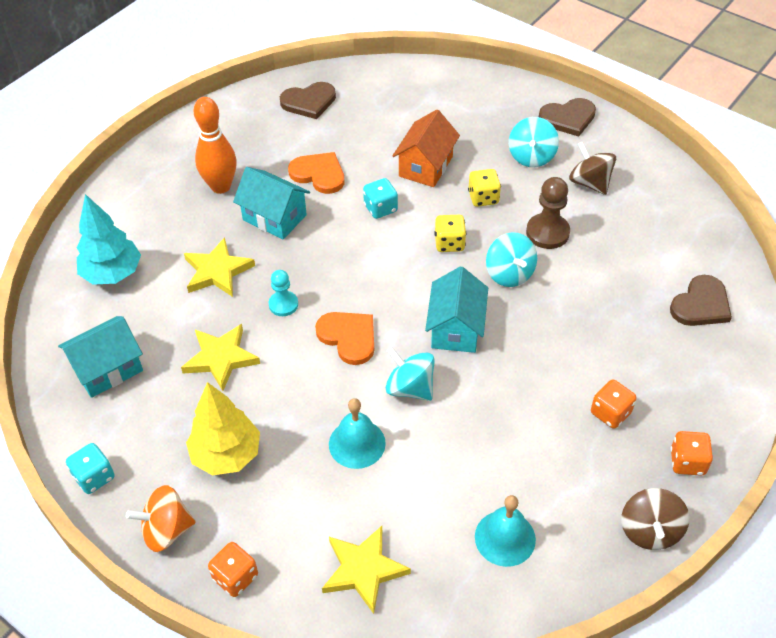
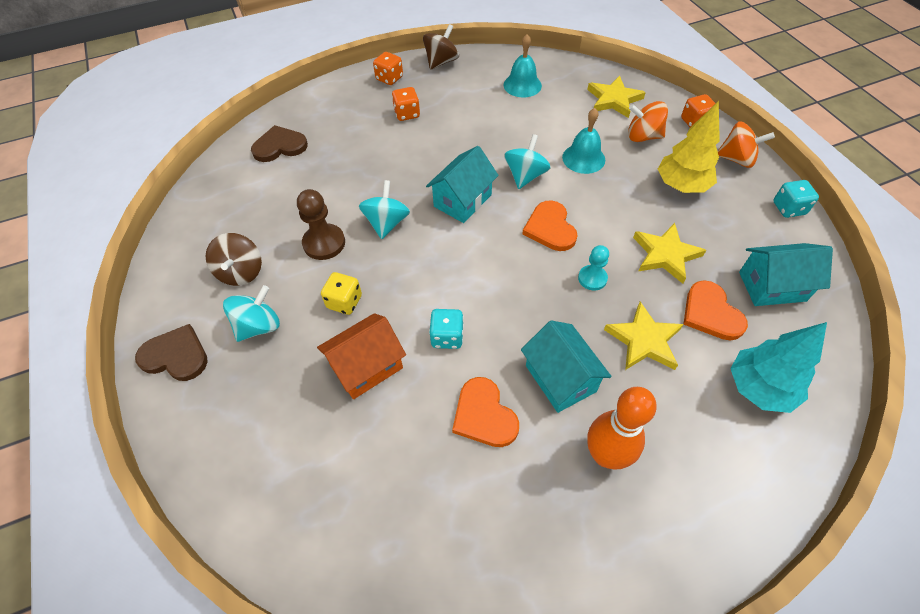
camera: 150 degrees left, 5 degrees up
brown heart [280,82,336,119] -> none
turquoise spinning top [386,347,435,401] -> turquoise spinning top turned 135 degrees counterclockwise [504,134,551,189]
yellow dice [434,215,466,252] -> none
none -> orange spinning top [628,101,668,142]
none -> orange heart [684,280,748,340]

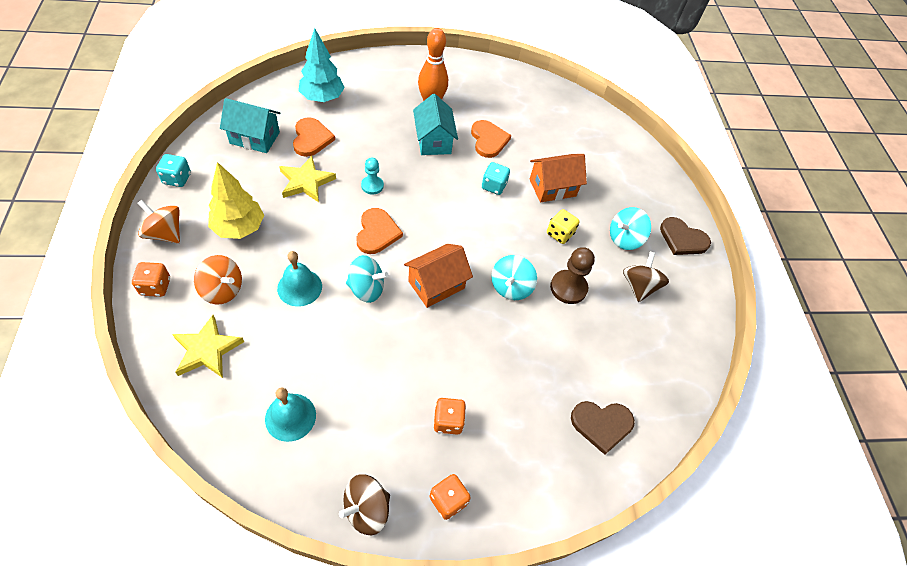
camera: 170 degrees left, 0 degrees up
turquoise house [426,146,499,223] -> orange house [404,244,473,308]
turquoise spinning top [504,134,551,189] -> turquoise spinning top turned 120 degrees counterclockwise [346,255,389,303]
yellow star [604,302,684,370] -> none

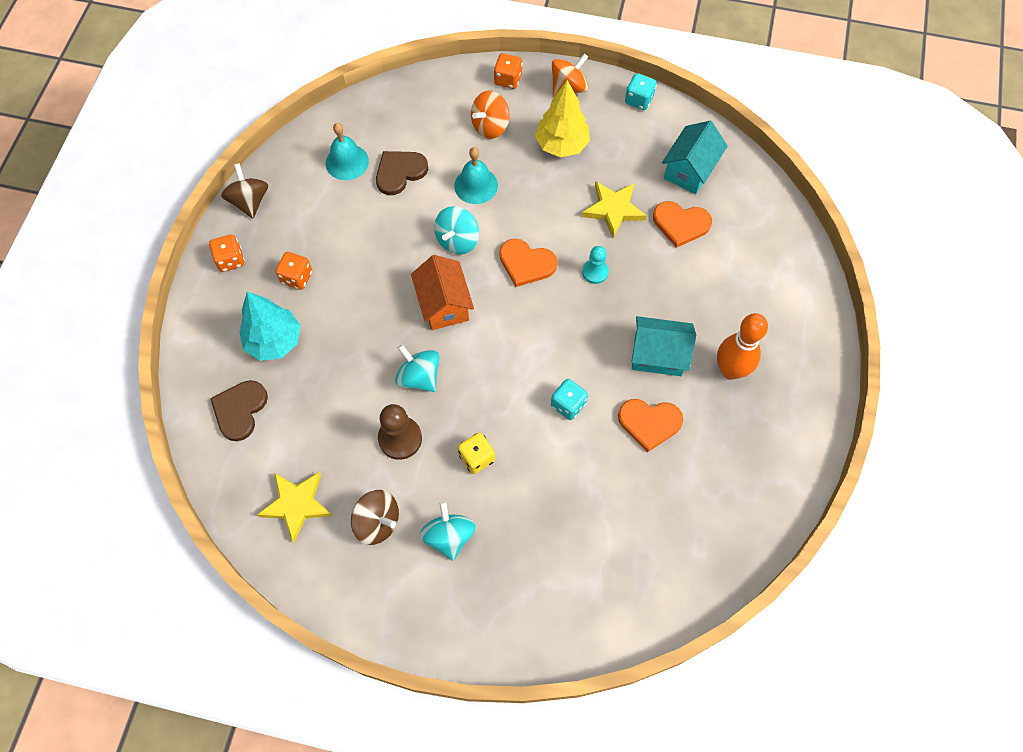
camera: 115 degrees right, 10 degrees up
yellow star [172,315,244,378] -> yellow star moved to [257,472,332,542]
turquoise tree [298,28,345,102] -> turquoise tree moved to [239,291,300,361]
orange house [530,154,587,202] -> none
brown heart [660,217,711,255] -> brown heart moved to [376,151,428,195]

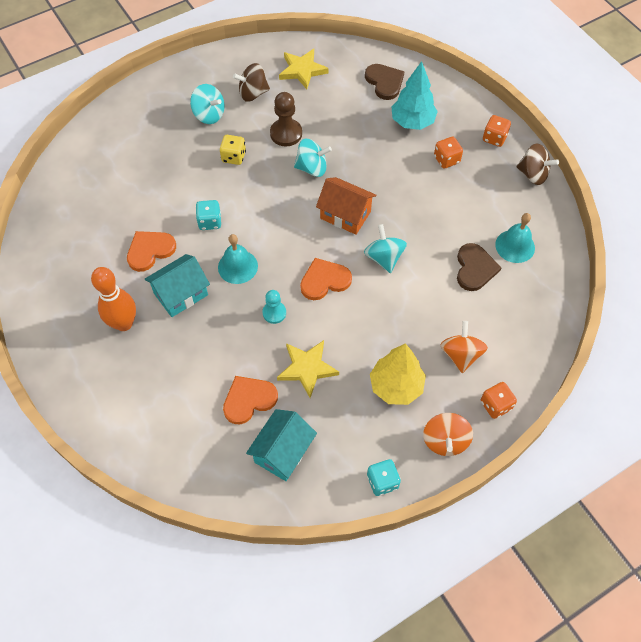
camera: 135 degrees right, 5 degrees down
turquoise bell [454,147,498,204] -> turquoise bell moved to [218,234,258,284]
turquoise house [662,121,728,194] -> turquoise house turned 45 degrees clockwise [246,409,317,481]

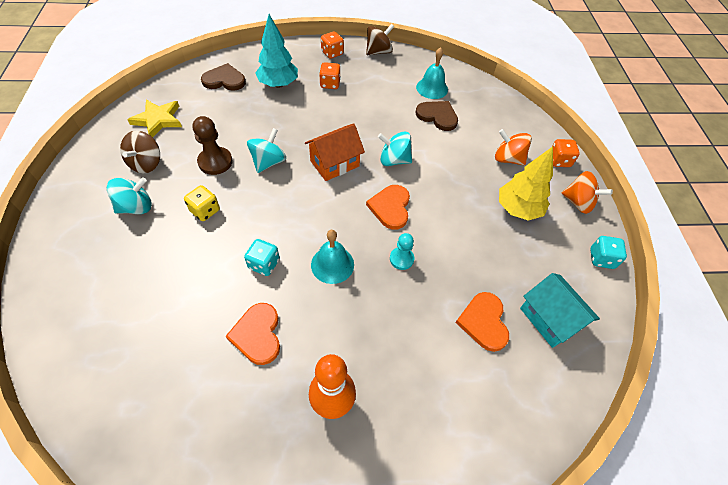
camera: 65 degrees left, 5 degrees down
turquoise house [145,254,210,317] -> none
yellow star [277,340,339,398] -> none

